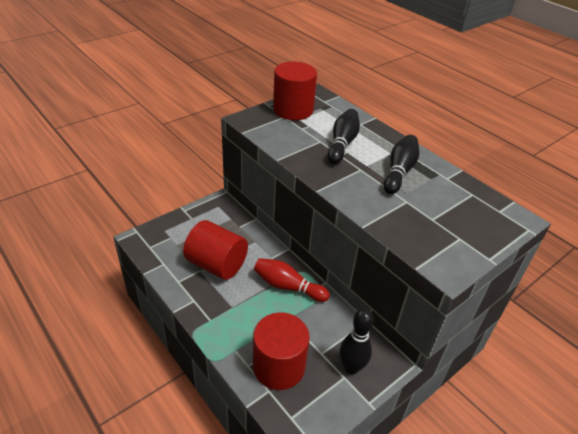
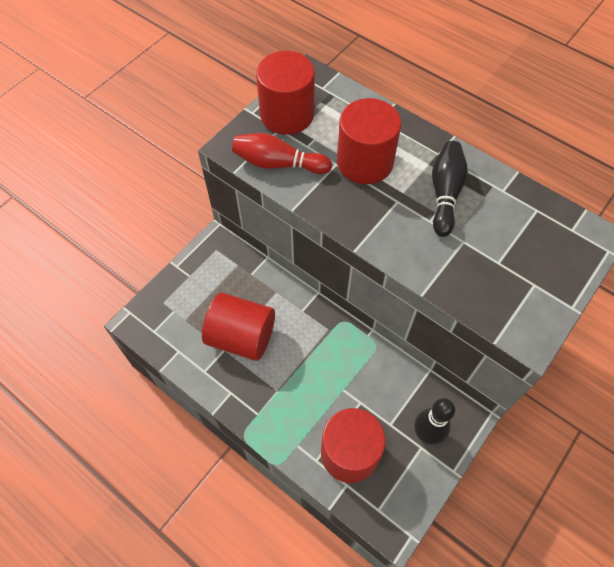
camera: 10 degrees left, 20 degrees up
red bowling pin [254,258,330,302] -> red bowling pin moved to [232,133,332,174]
black bowling pin [327,109,360,164] -> red cylinder [337,98,402,184]

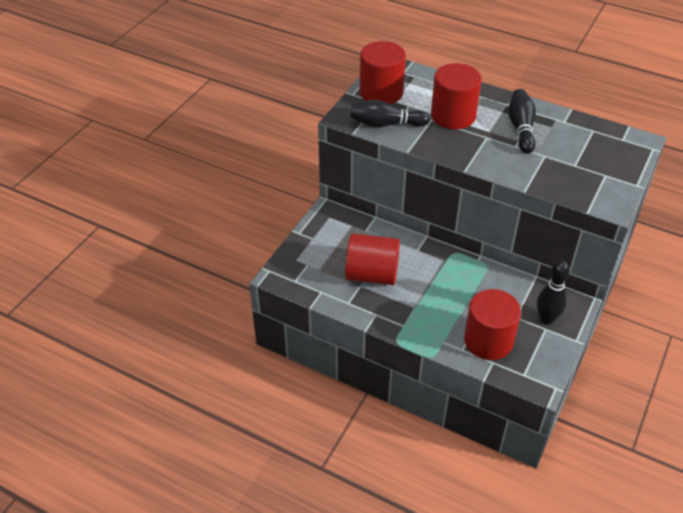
camera: 10 degrees left, 15 degrees down
red bowling pin [232,133,332,174] -> black bowling pin [350,100,430,127]

